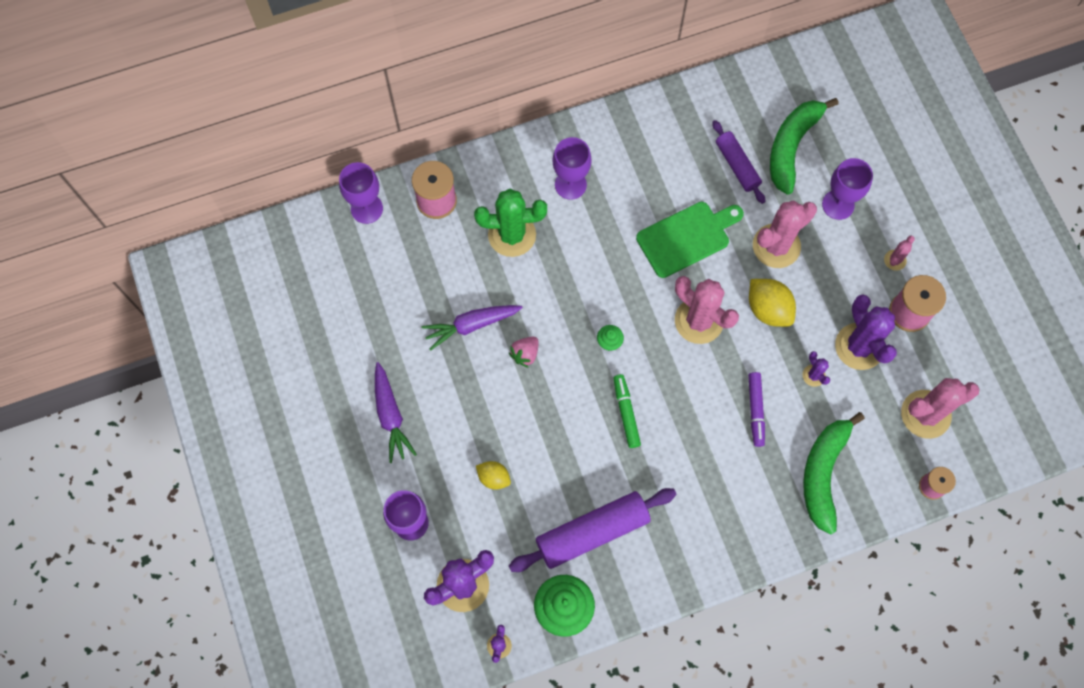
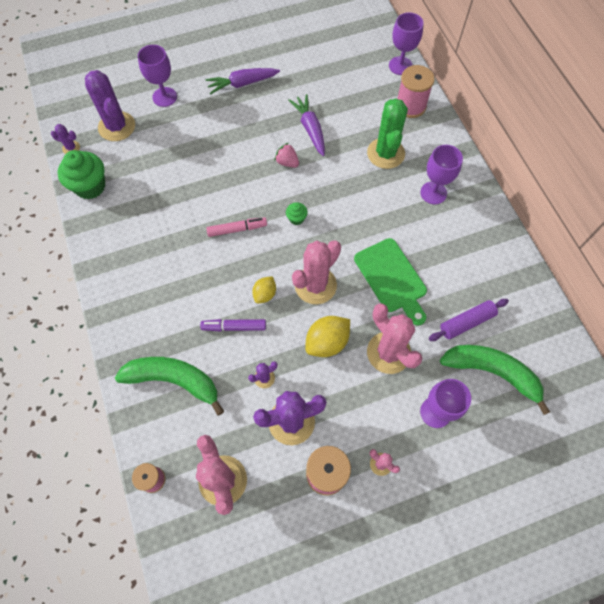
camera: 90 degrees right, 5 degrees down
yellow lemon [476,461,511,490] -> yellow lemon moved to [252,276,276,304]
purple rolling pin [509,488,677,572] -> none
green marker [613,374,641,448] -> pink marker [206,217,267,237]

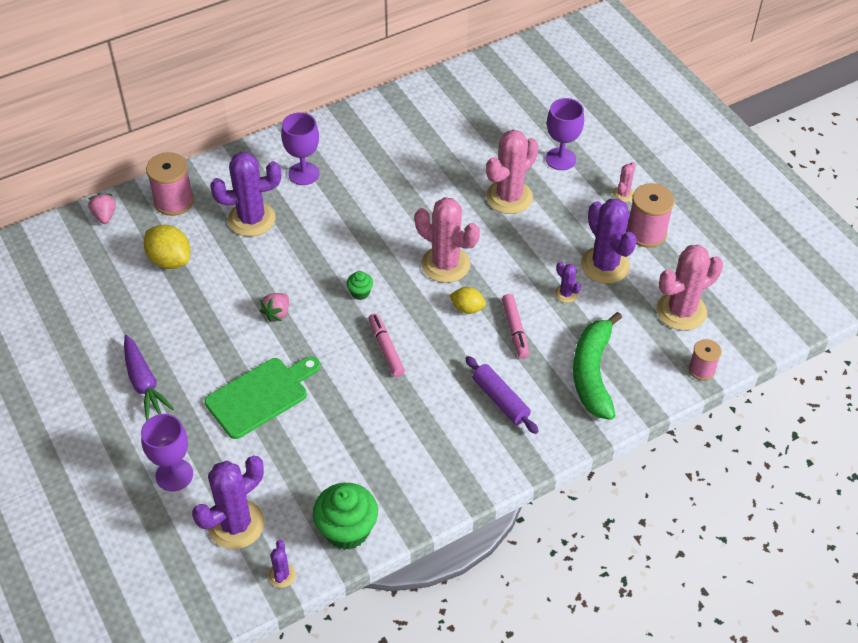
camera: 100 degrees left, 15 degrees down
purple marker [200,319,266,332] -> pink marker [502,294,529,359]
purple carrot [289,94,325,156] -> none
yellow lemon [305,316,350,357] -> yellow lemon moved to [144,225,190,269]
green cutting board [354,238,427,326] -> green cutting board moved to [205,356,320,439]
green cactus [367,98,408,169] -> purple cactus [210,152,281,237]
purple goblet [389,12,424,75] -> pink strawberry [88,193,116,224]
purple rolling pin [429,299,509,341] -> purple rolling pin moved to [465,356,539,434]
green banana [440,345,550,415] -> none

